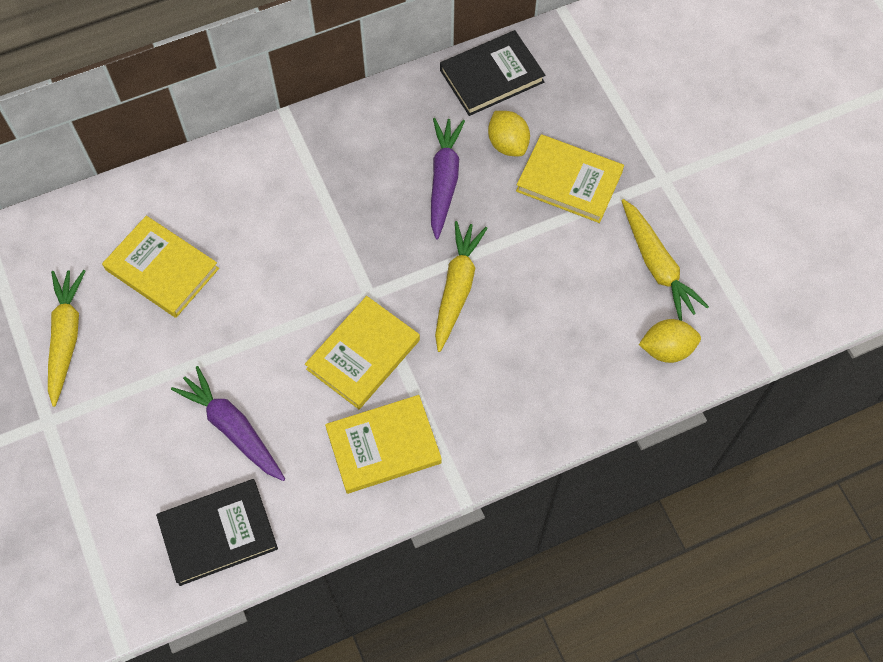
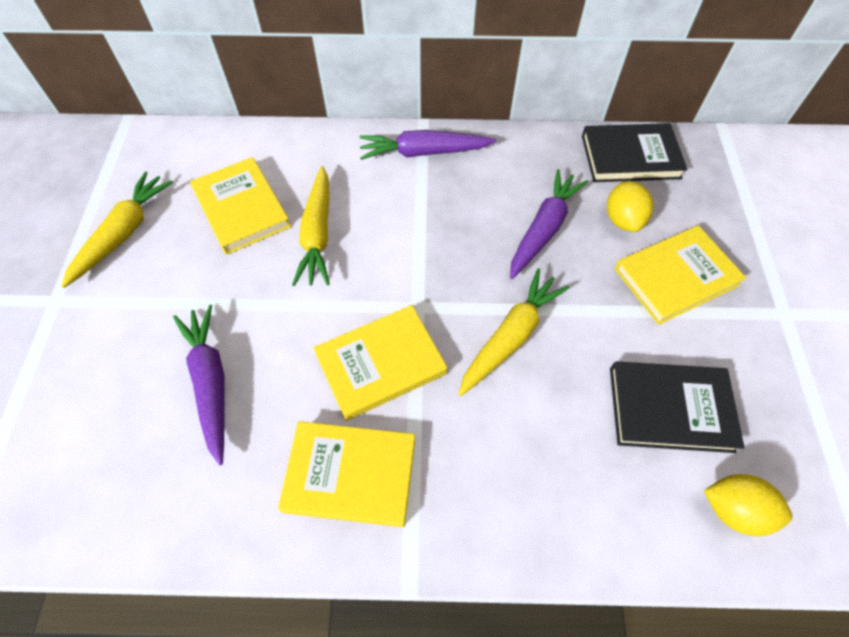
camera: 25 degrees right, 5 degrees down
black book [156,479,278,586] -> black book moved to [610,361,745,453]
yellow book [516,134,624,223] -> yellow book turned 75 degrees counterclockwise [614,225,747,325]
yellow carrot [621,199,709,321] -> yellow carrot moved to [292,166,330,286]
none -> purple carrot [359,130,496,160]

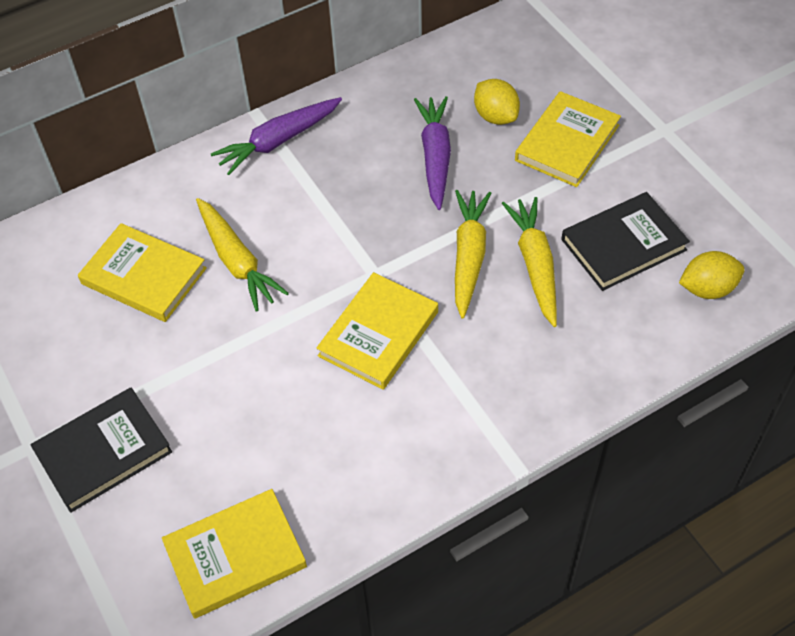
camera: 30 degrees left, 5 degrees down
yellow carrot [61,172,173,288] -> yellow carrot moved to [502,197,557,327]
purple carrot [173,305,225,465] -> none
yellow book [278,421,415,527] -> yellow book moved to [162,489,307,619]
black book [582,123,687,182] -> black book moved to [31,387,172,513]

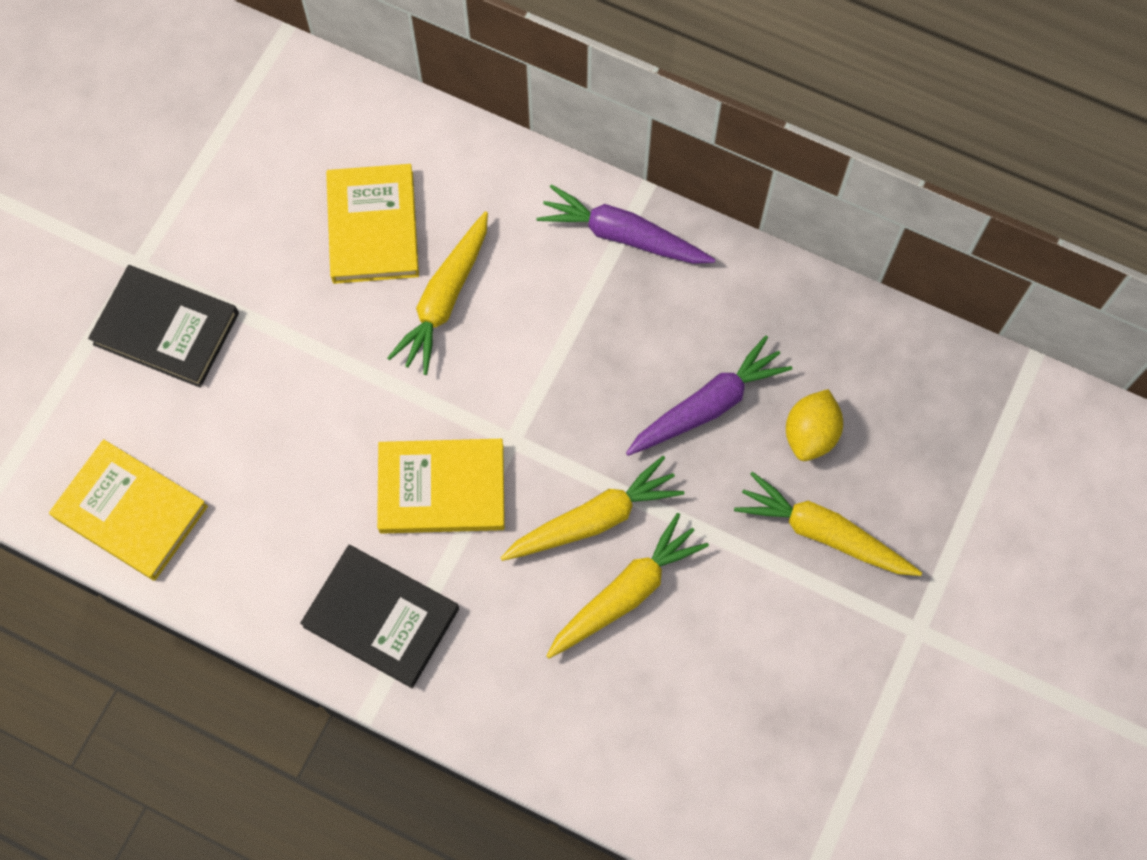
camera: 55 degrees right, 15 degrees up
yellow book [515,91,621,187] -> yellow carrot [734,472,922,576]
black book [561,192,690,291] -> black book moved to [300,545,459,688]
yellow lemon [679,251,745,299] -> none

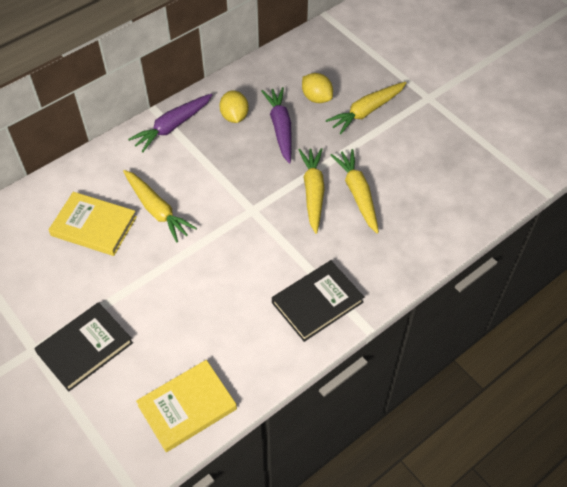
camera: 65 degrees left, 15 degrees down
yellow book [377,439,505,534] -> none
none -> yellow lemon [219,90,249,123]

